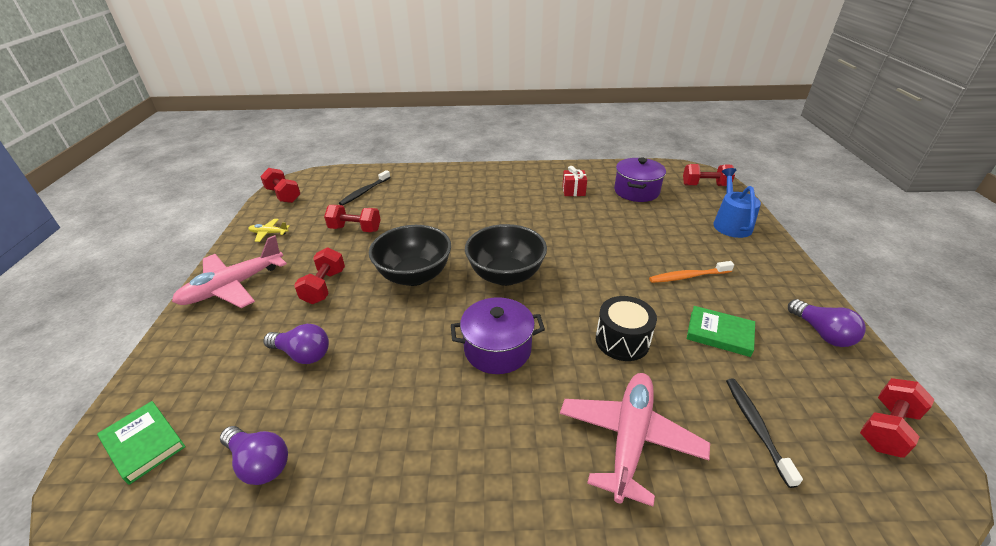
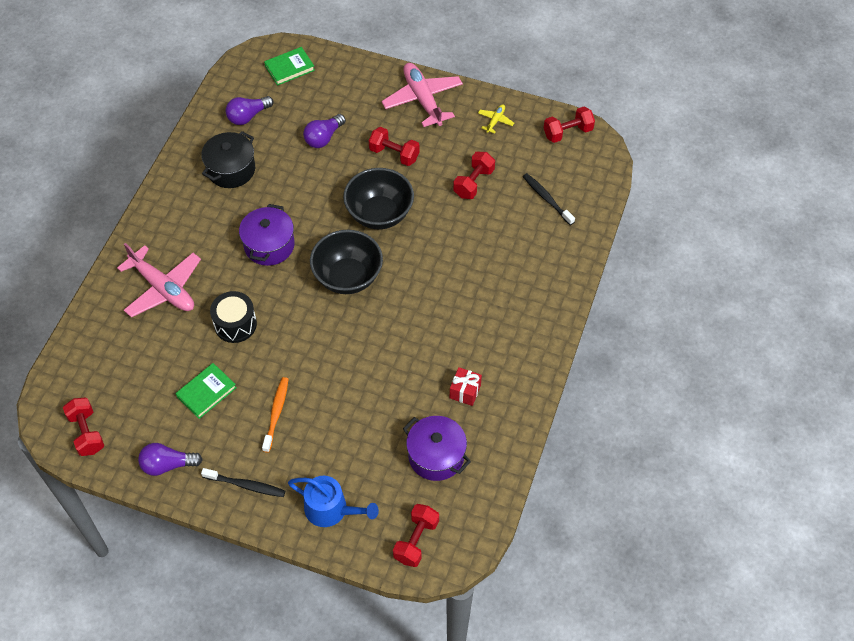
camera: 110 degrees right, 20 degrees up
black toothbrush [726,378,803,488] -> black toothbrush moved to [201,468,285,497]
none -> black pot [201,131,255,188]

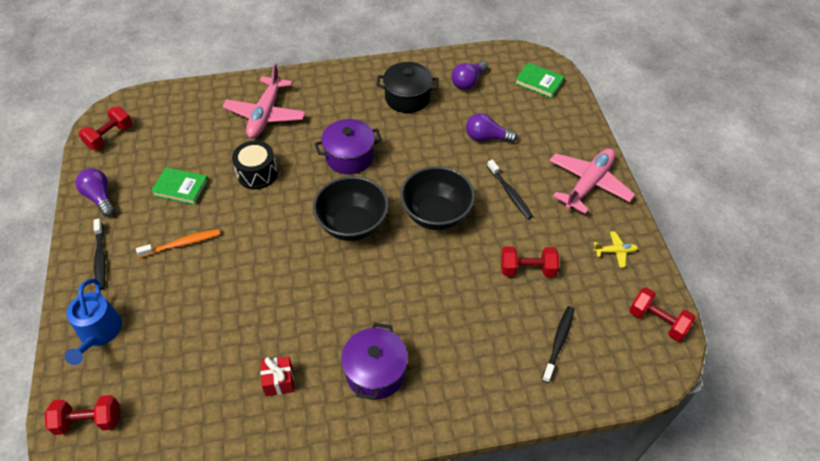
camera: 60 degrees right, 5 degrees down
purple light bulb [226,96,274,125] -> purple light bulb turned 75 degrees counterclockwise [452,61,488,90]
red dumbbell [369,127,420,166] -> black toothbrush [487,160,533,219]
purple pot [403,416,471,481] -> purple pot moved to [341,322,408,400]

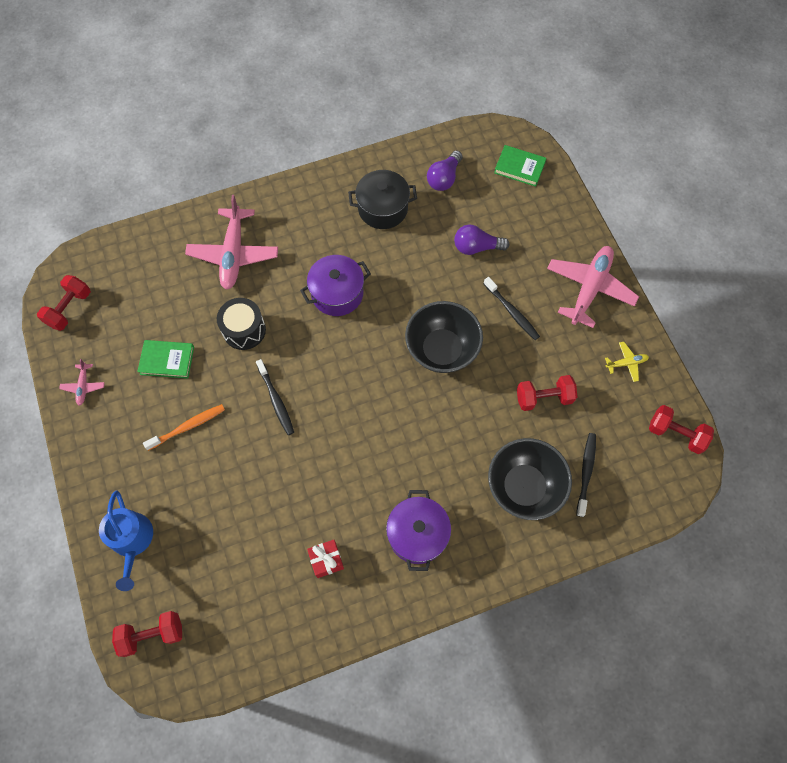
camera: 10 degrees left, 15 degrees up
purple light bulb [76,168,115,217] -> pink plane [59,359,105,406]
black toothbrush [93,219,105,290] -> black toothbrush moved to [256,359,294,435]
black bowl [313,176,389,241] -> black bowl moved to [488,438,572,520]

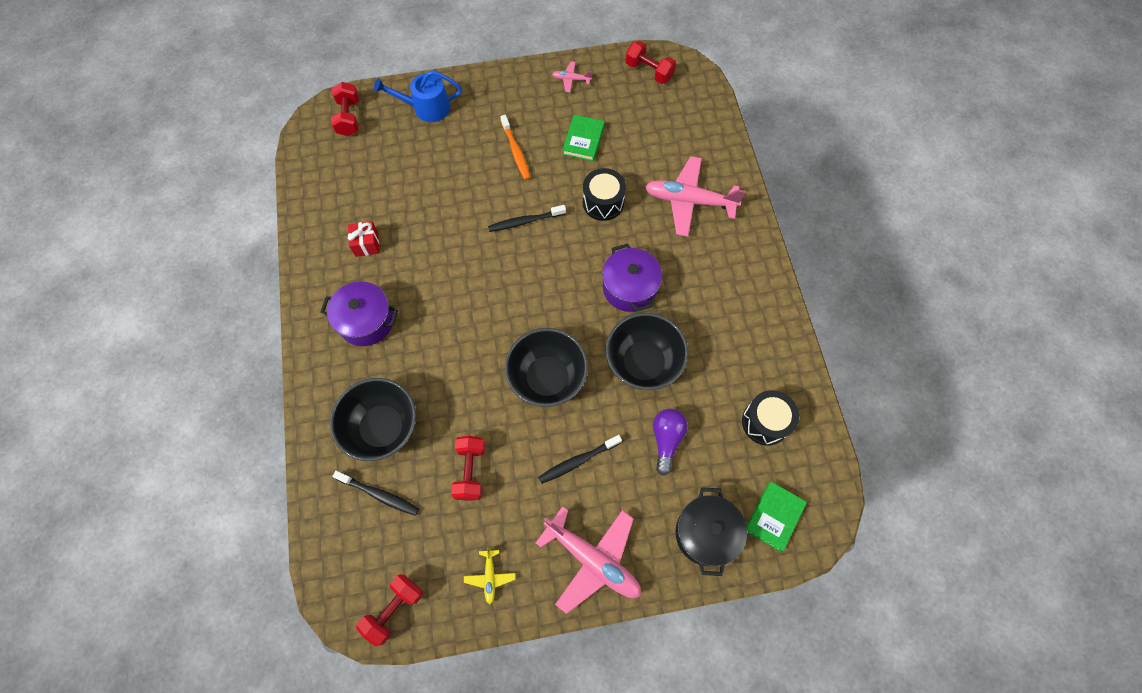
camera: 100 degrees right, 0 degrees up
black pot [348,170,417,229] -> black pot moved to [675,487,747,576]
purple light bulb [427,150,462,191] -> black drum [742,390,799,446]
none -> black bowl [606,313,688,390]

